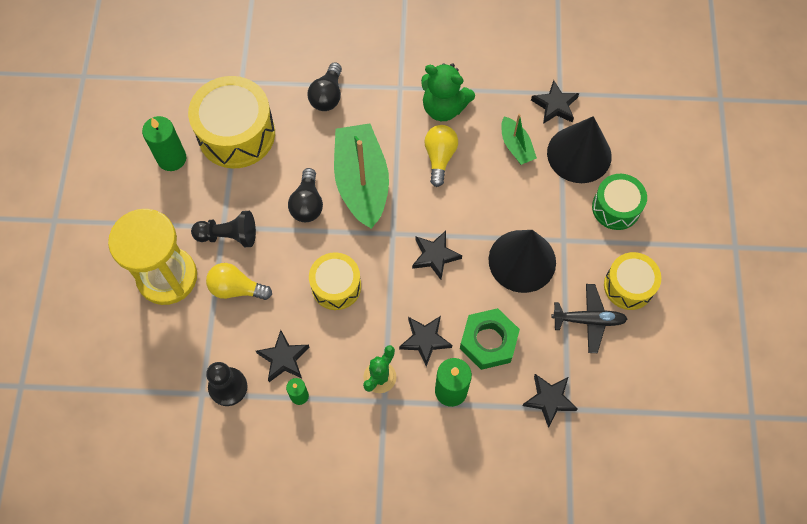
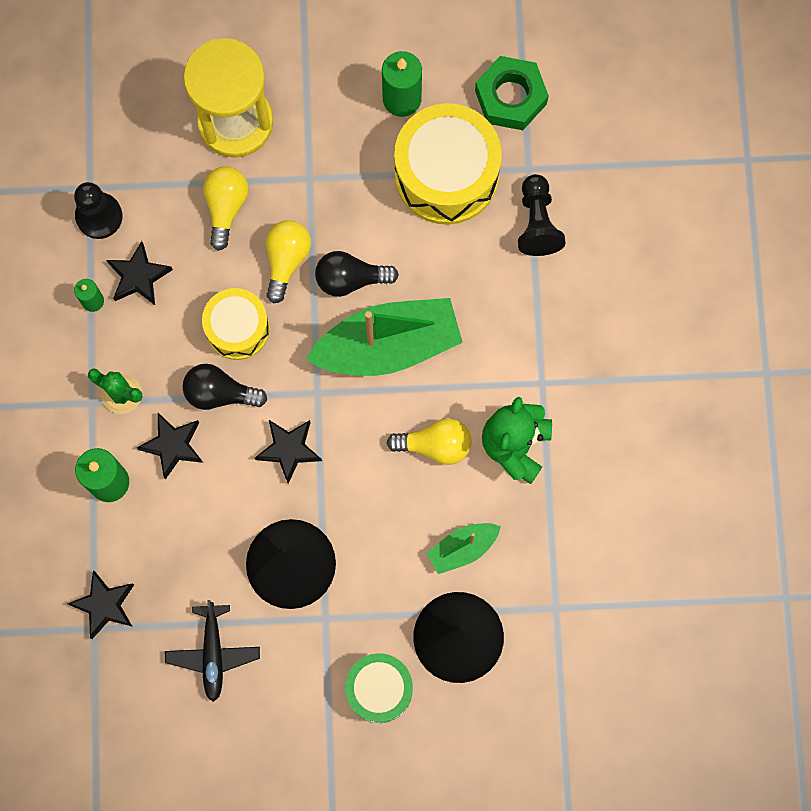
camera: 85 degrees right, 10 degrees up
black pawn [191,211,256,247] -> black pawn moved to [518,174,566,256]
black light bulb [308,62,342,111] -> black light bulb moved to [182,364,267,410]
green nut [460,308,520,370] -> green nut moved to [475,56,549,130]
black star [531,80,579,124] -> none
yellow drum [604,252,661,310] -> none
none -> yellow light bulb [266,220,311,304]

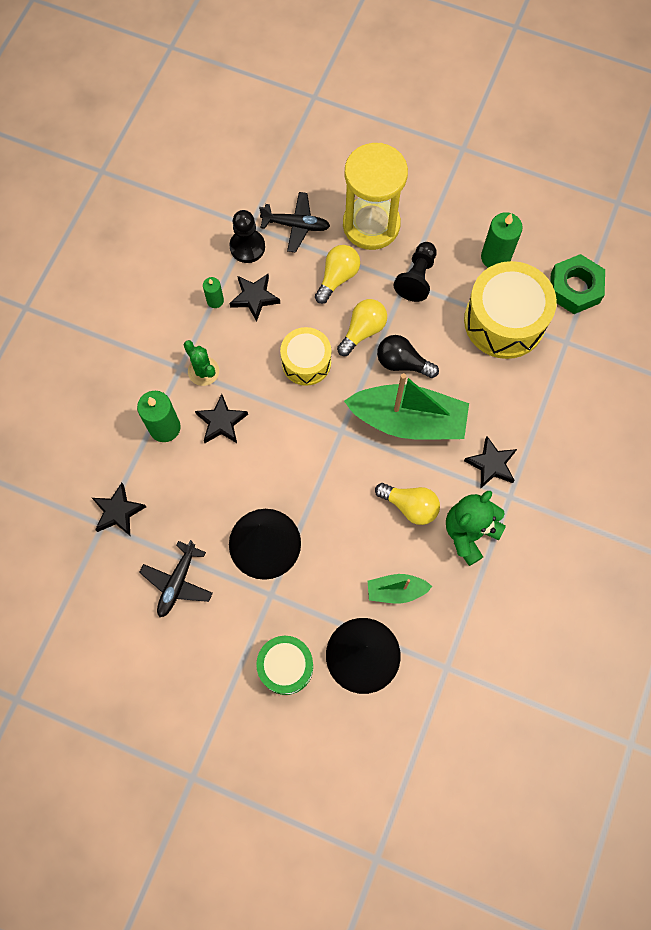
camera: 25 degrees right, 5 degrees down
black light bulb [182,364,267,410] -> none
black star [255,420,322,484] -> black star moved to [464,436,517,488]
black pawn [518,174,566,256] -> black pawn moved to [394,242,437,302]
none -> black plane [259,192,330,253]

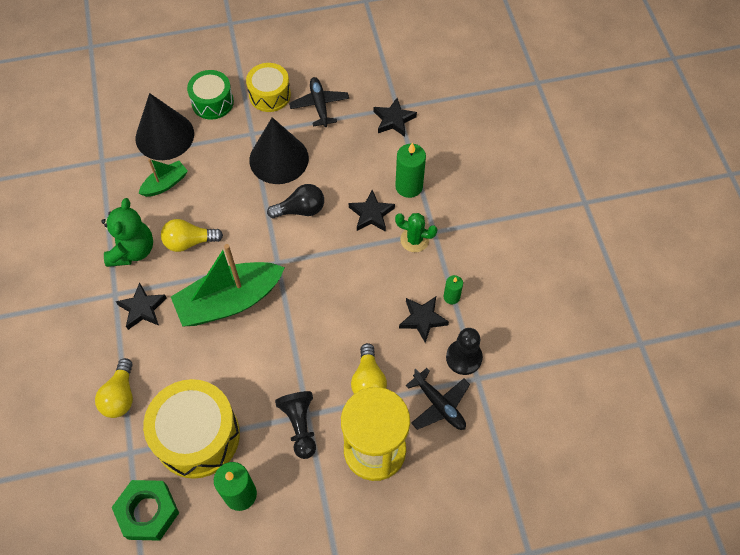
camera: 145 degrees right, 10 degrees down
black plane [259,192,330,253] -> black plane turned 105 degrees counterclockwise [406,368,470,430]
yellow drum [280,327,331,386] -> yellow drum moved to [246,63,291,112]
yellow light bulb [337,299,387,356] -> yellow light bulb moved to [95,358,133,418]
black light bulb [377,335,439,378] -> black light bulb moved to [267,184,324,218]

